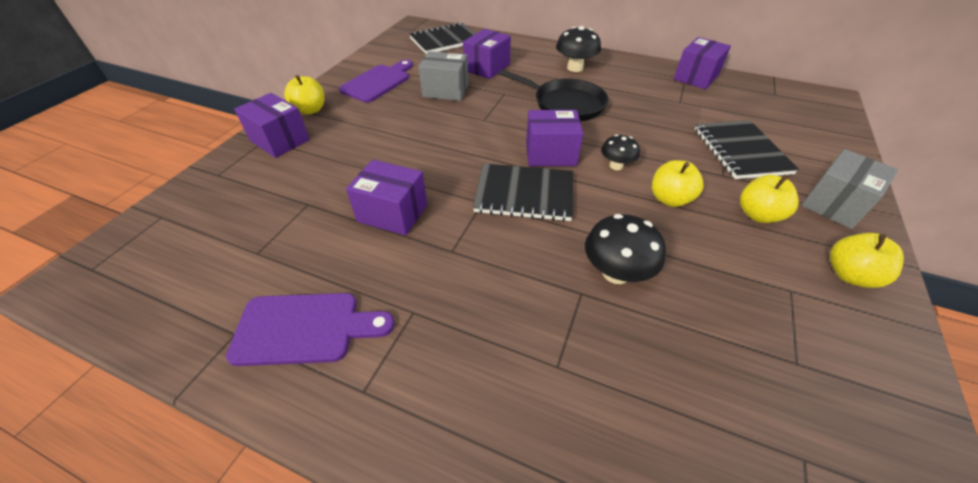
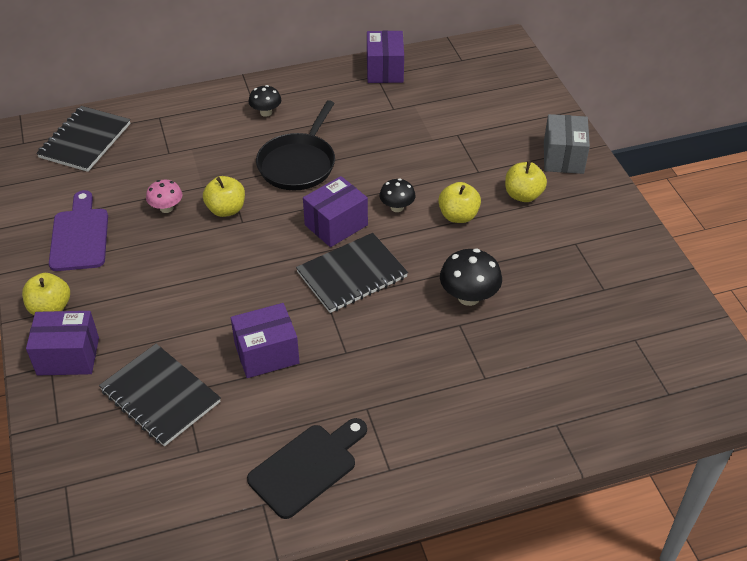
camera: 40 degrees left, 0 degrees up
purple cutting board [226,293,394,366] -> black cutting board [247,418,367,519]
grey box [418,51,468,101] -> pink mushroom [146,180,182,213]
purple box [463,29,511,79] -> none
black pan [499,70,608,121] -> black pan turned 120 degrees clockwise [256,100,335,190]
black mushroom [556,26,601,72] -> black mushroom [249,85,281,117], size x0.63
black notebook [695,120,799,179] -> black notebook moved to [99,344,221,446]
yellow apple [830,233,904,288] -> yellow apple moved to [203,176,245,217]

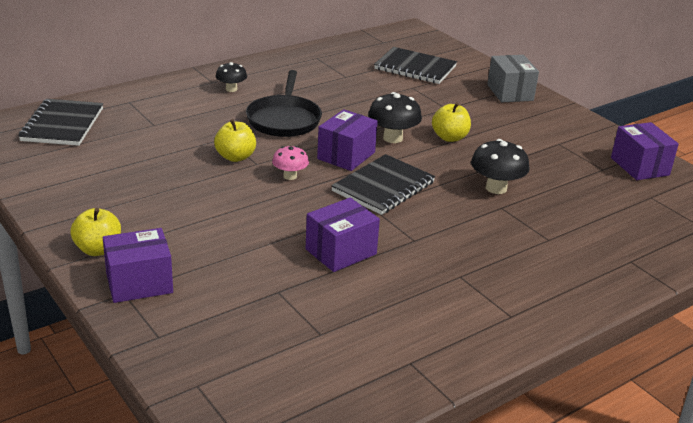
camera: 20 degrees left, 15 degrees down
purple cutting board [49,190,108,271] -> none
black notebook [99,344,221,446] -> black notebook moved to [374,47,457,84]
pink mushroom [146,180,182,213] -> pink mushroom moved to [272,146,309,180]
black cutting board [247,418,367,519] -> none
purple box [367,31,404,83] -> purple box moved to [611,122,679,180]
black mushroom [379,178,416,212] -> black mushroom [368,92,422,143], size x1.58
yellow apple [505,161,547,202] -> none

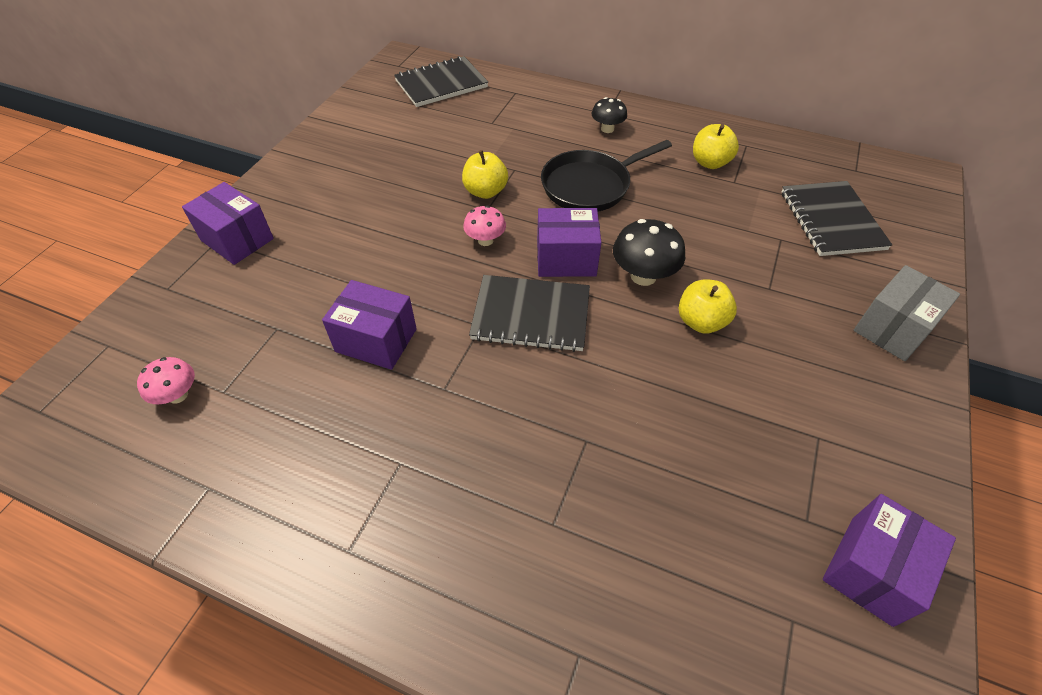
camera: 60 degrees right, 20 degrees up
yellow apple [71,208,121,256] -> yellow apple moved to [693,124,739,169]
black mushroom [471,139,529,194] -> none
none -> pink mushroom [137,357,195,404]

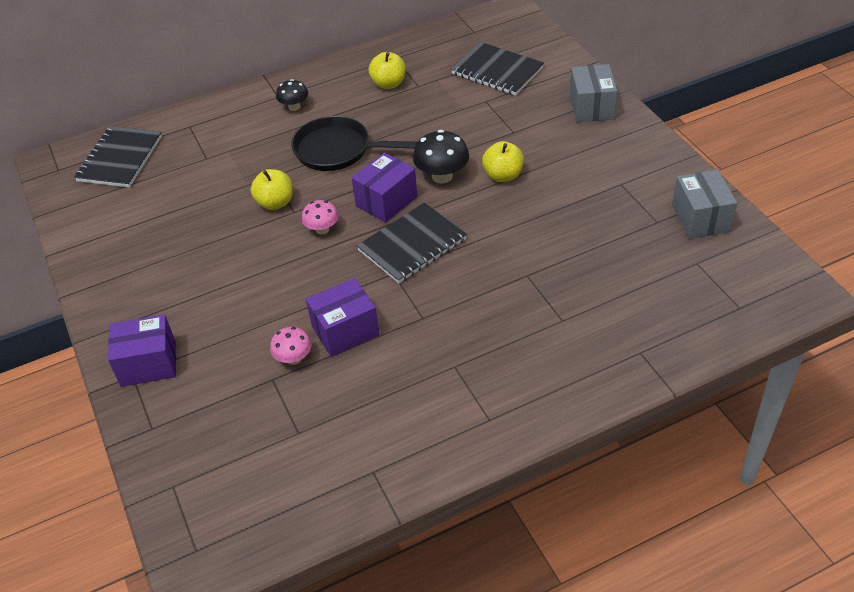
camera: 45 degrees left, 5 degrees down
pink mushroom [137,357,195,404] -> pink mushroom moved to [270,327,312,365]
black pan [541,140,672,211] -> black pan turned 90 degrees clockwise [291,116,417,171]
purple box [823,494,956,627] -> grey box [672,170,737,239]

